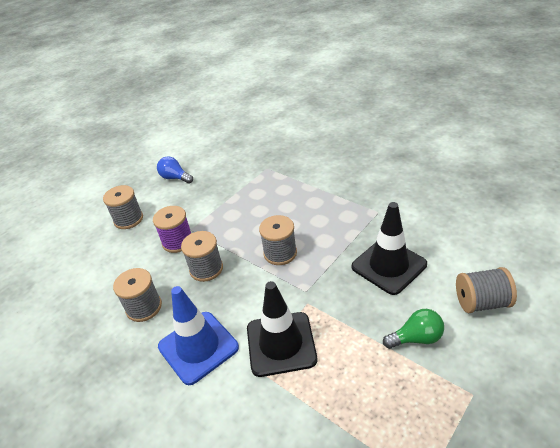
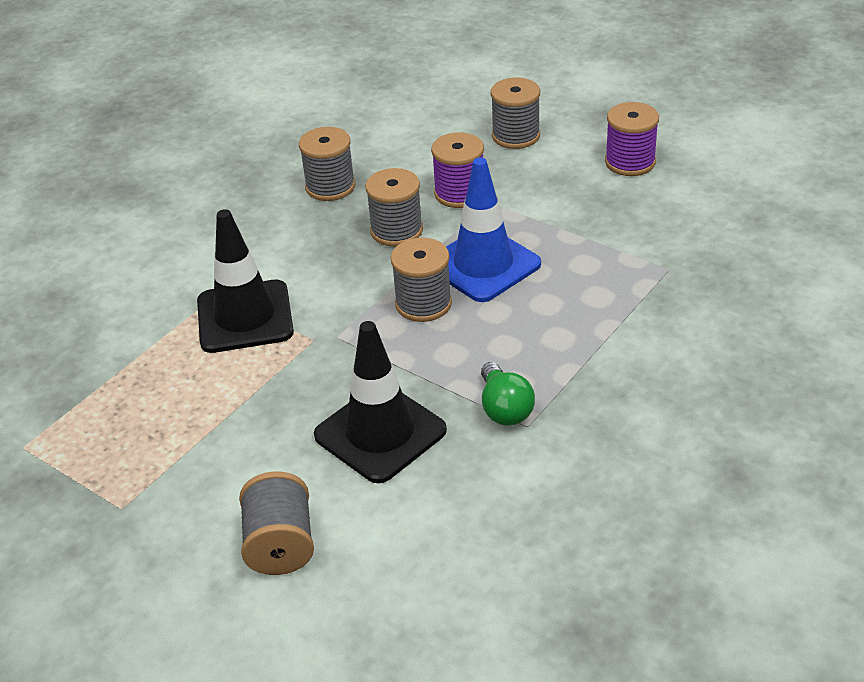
camera: 85 degrees right, 0 degrees up
blue light bulb [157,156,193,183] -> purple spool [605,102,659,176]
blue traffic cone [158,286,239,385] -> blue traffic cone moved to [446,157,541,302]
green light bulb [383,309,444,349] -> green light bulb moved to [481,362,535,426]

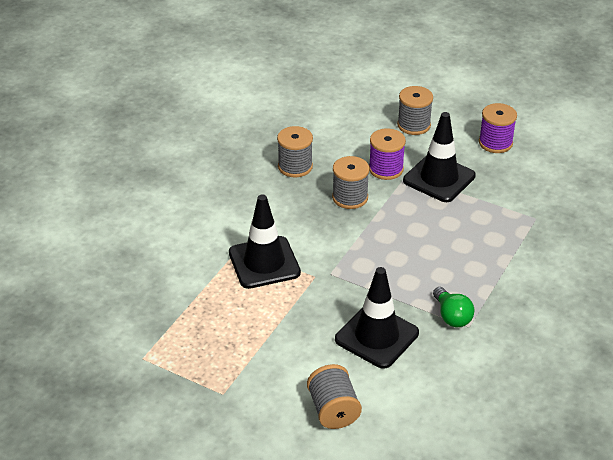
camera: 10 degrees left, 0 degrees up
grey spool [391,238,452,322] -> none
blue traffic cone [446,157,541,302] -> none
none -> black traffic cone [403,112,476,202]

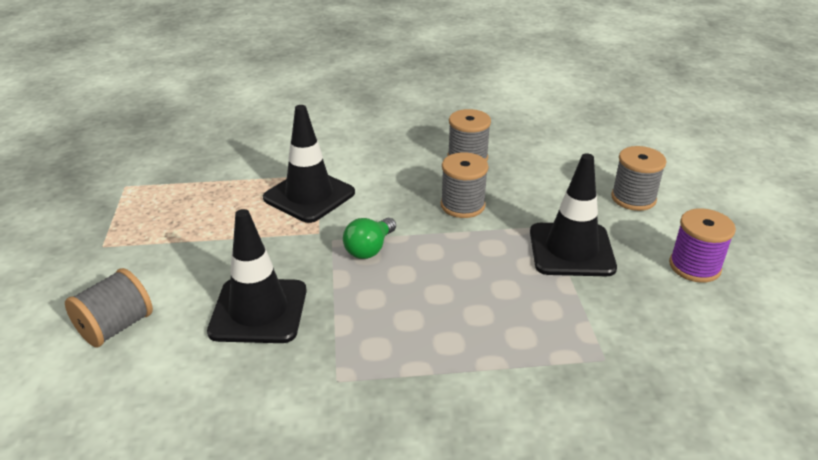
camera: 55 degrees right, 5 degrees down
purple spool [369,128,406,180] -> none
green light bulb [433,287,474,327] -> green light bulb moved to [343,218,396,259]

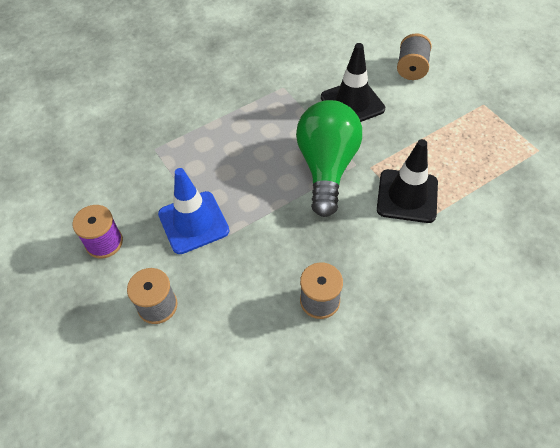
camera: 155 degrees right, 20 degrees up
green light bulb [343,218,396,259] -> green light bulb [296,100,362,217], size x2.24
grey spool [441,152,489,218] -> none
black traffic cone [530,154,617,276] -> blue traffic cone [158,168,229,254]

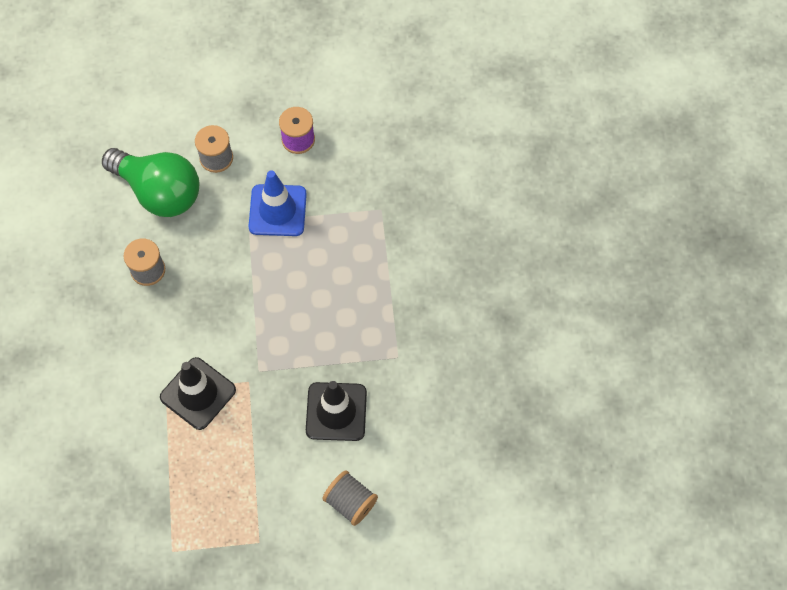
camera: 115 degrees right, 10 degrees up
green light bulb [296,100,362,217] -> green light bulb moved to [102,148,199,217]

